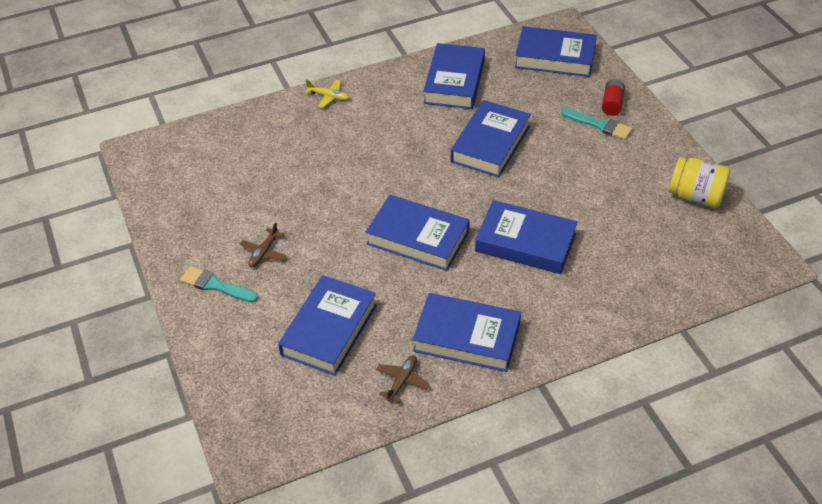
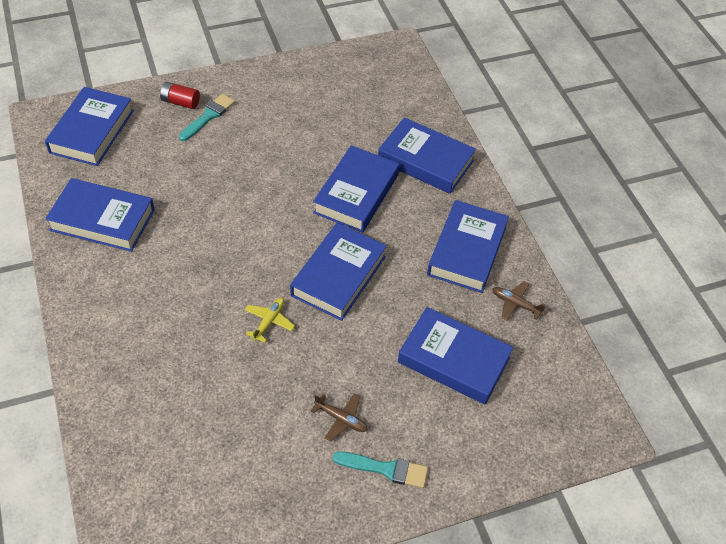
camera: 90 degrees left, 5 degrees up
turquoise brush [180,266,258,303] -> turquoise brush turned 105 degrees counterclockwise [333,452,428,488]
yellow plane [305,80,349,108] -> yellow plane moved to [245,297,295,343]
blue book [451,100,531,177] -> blue book moved to [378,117,476,194]
yellow jar [669,157,730,208] -> none

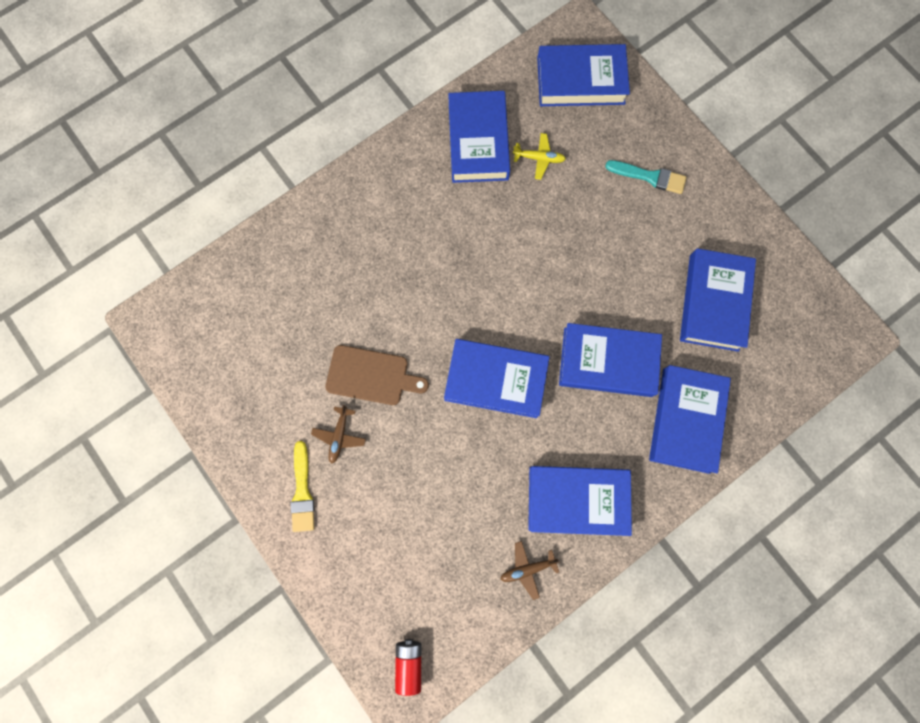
camera: 75 degrees right, 25 degrees up
red battery [160,82,200,109] -> red battery moved to [395,639,421,696]
yellow plane [245,297,295,343] -> yellow plane moved to [513,133,566,180]
turquoise brush [333,452,428,488] -> yellow brush [291,441,314,532]
blue book [398,307,514,405] -> blue book moved to [680,248,756,352]
brown plane [492,281,546,321] -> brown plane turned 120 degrees counterclockwise [500,541,560,600]
none -> brown cutting board [325,345,429,405]

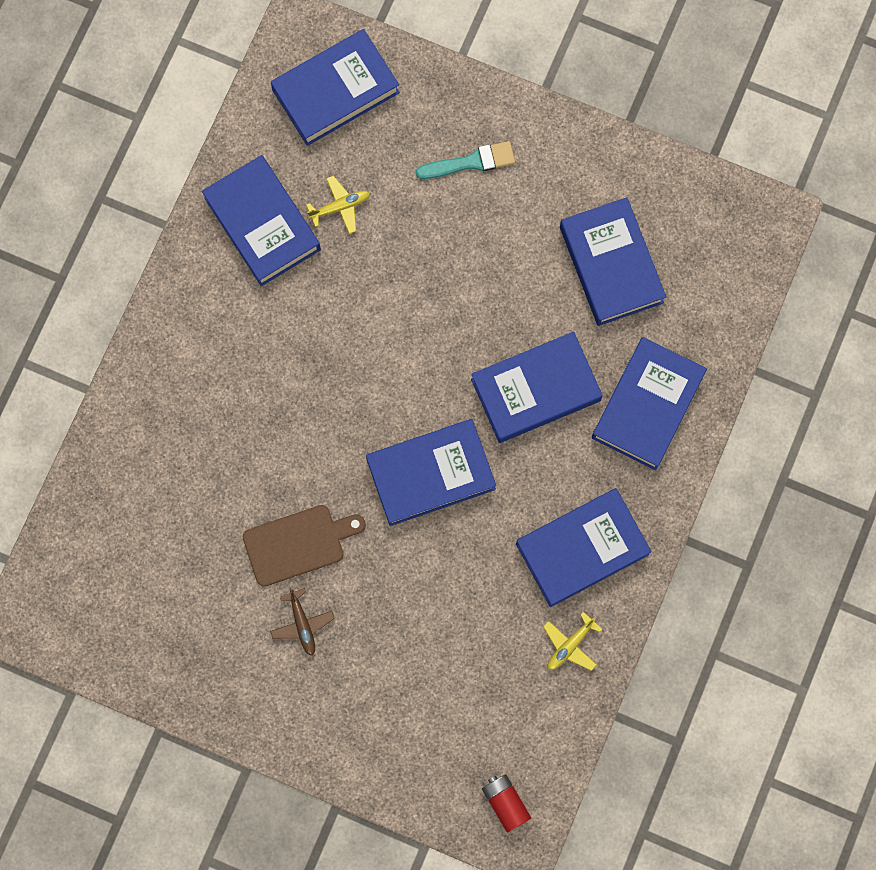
camera: 30 degrees left, 0 degrees up
yellow brush [291,441,314,532] -> none
brown plane [500,541,560,600] -> yellow plane [543,612,602,671]
blue book [649,365,731,474] -> blue book turned 45 degrees clockwise [592,337,707,470]

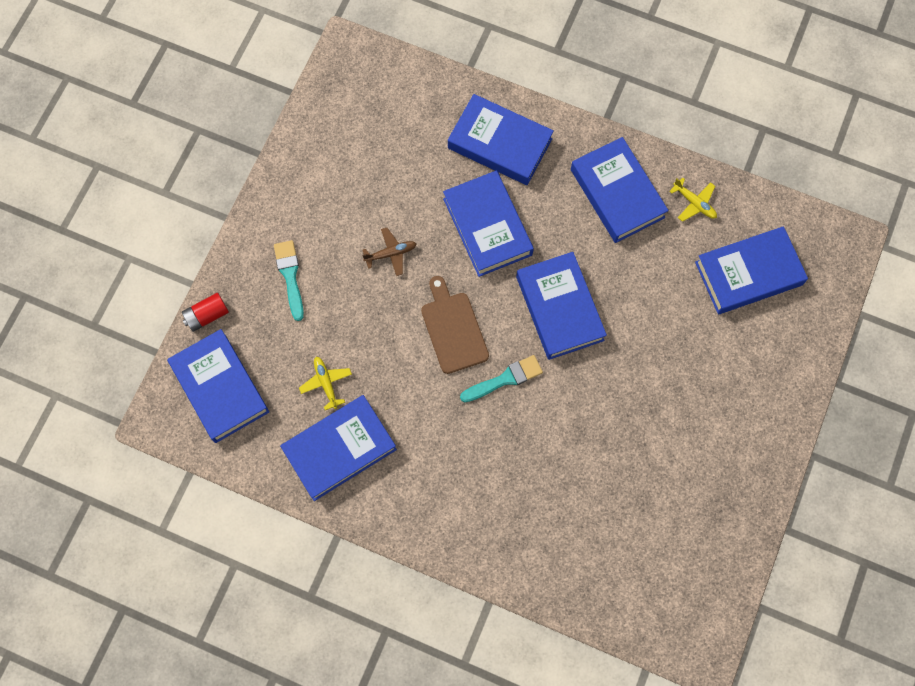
camera: 90 degrees left, 5 degrees down
brown cutting board [243,505,366,587] -> brown cutting board moved to [421,276,489,374]
brown plane [270,588,335,656] -> brown plane moved to [362,228,416,276]
red battery [482,774,531,832] -> red battery moved to [182,293,229,332]
blue book [560,197,666,326] -> blue book moved to [695,226,808,314]
none -> turquoise brush [460,355,543,402]

